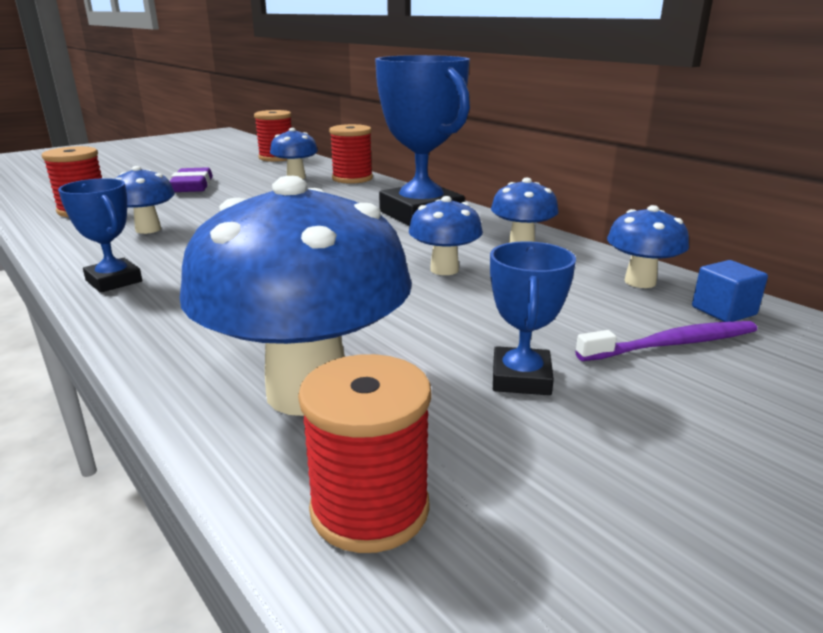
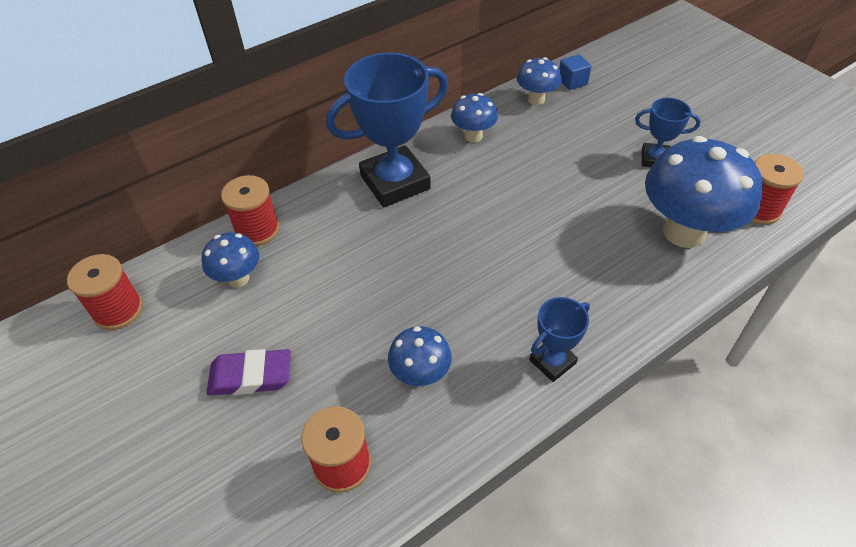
camera: 85 degrees left, 25 degrees up
blue mushroom [409,196,483,275] -> none
purple toothbrush [575,321,758,361] -> none

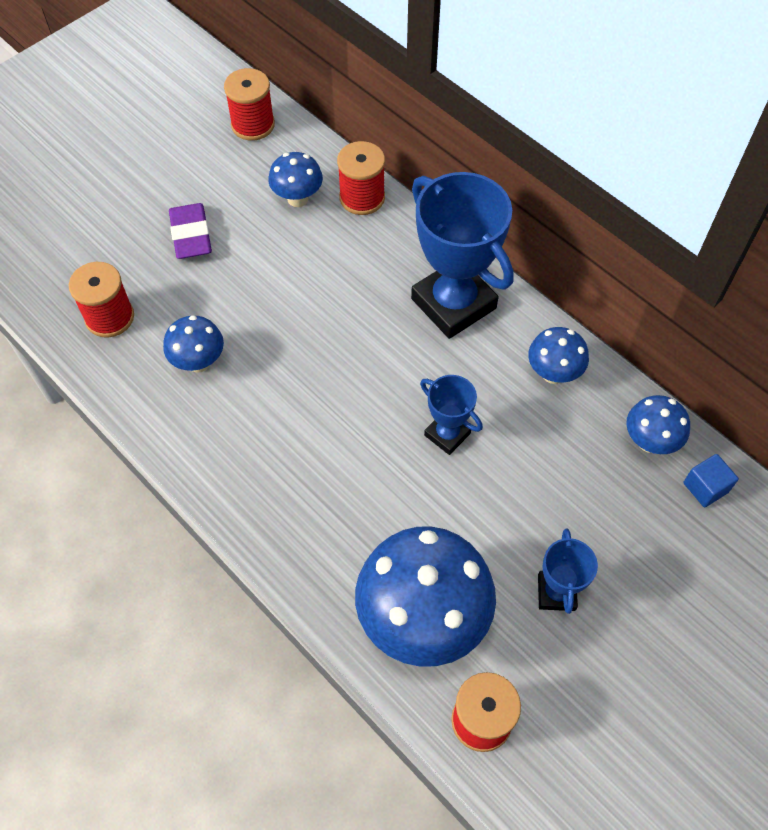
camera: 80 degrees right, 10 degrees up
blue trophy [529,297,590,382] -> blue trophy moved to [420,375,483,455]

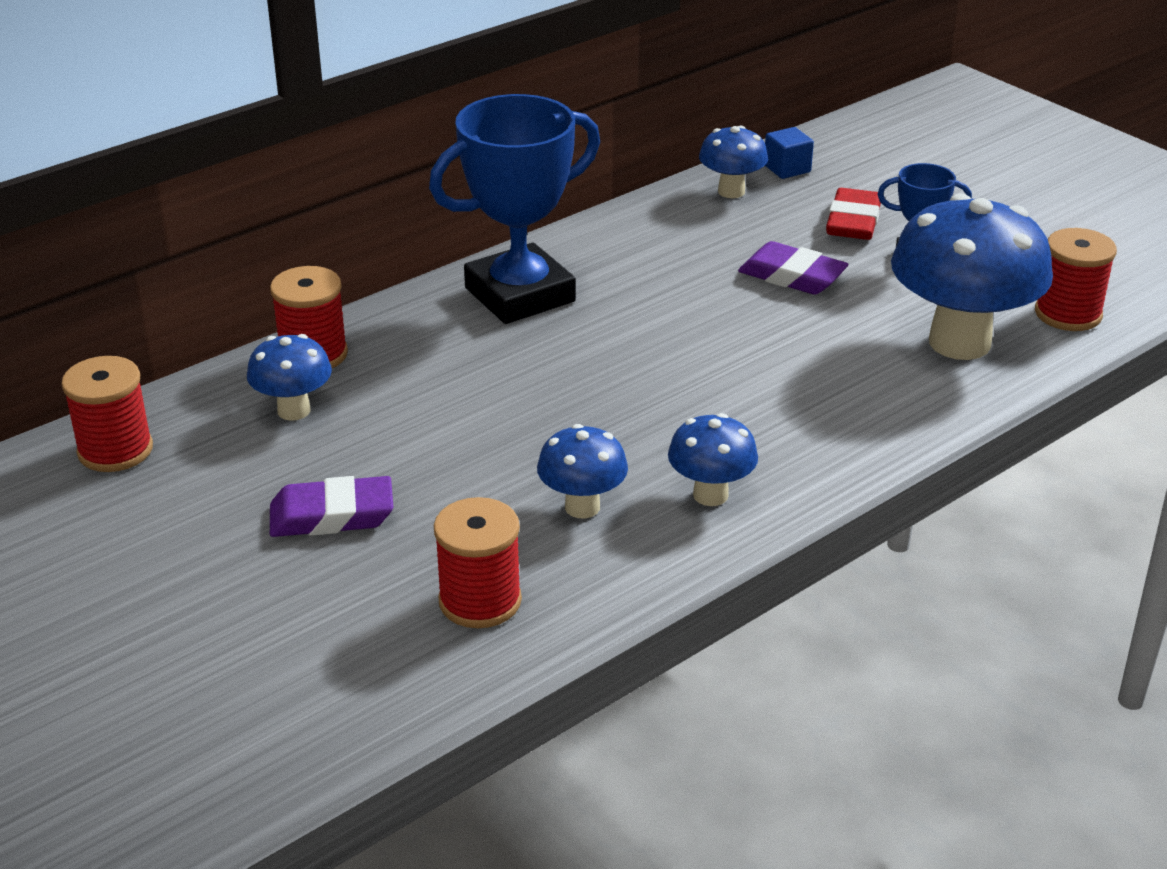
camera: 85 degrees left, 25 degrees down
blue trophy [420,375,483,455] -> none
blue mushroom [528,327,589,384] -> blue mushroom moved to [668,413,758,506]
none -> purple eraser [738,241,848,294]
none -> red eraser [826,188,881,240]

